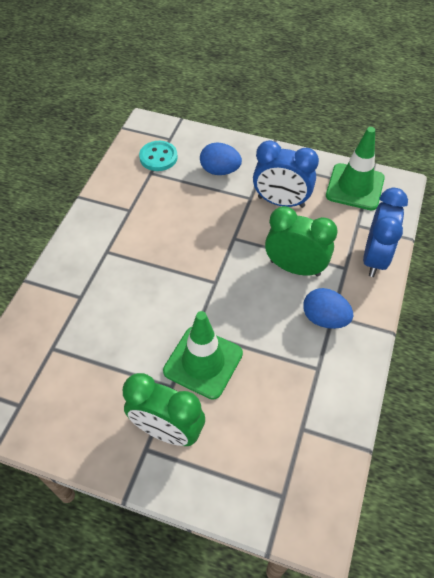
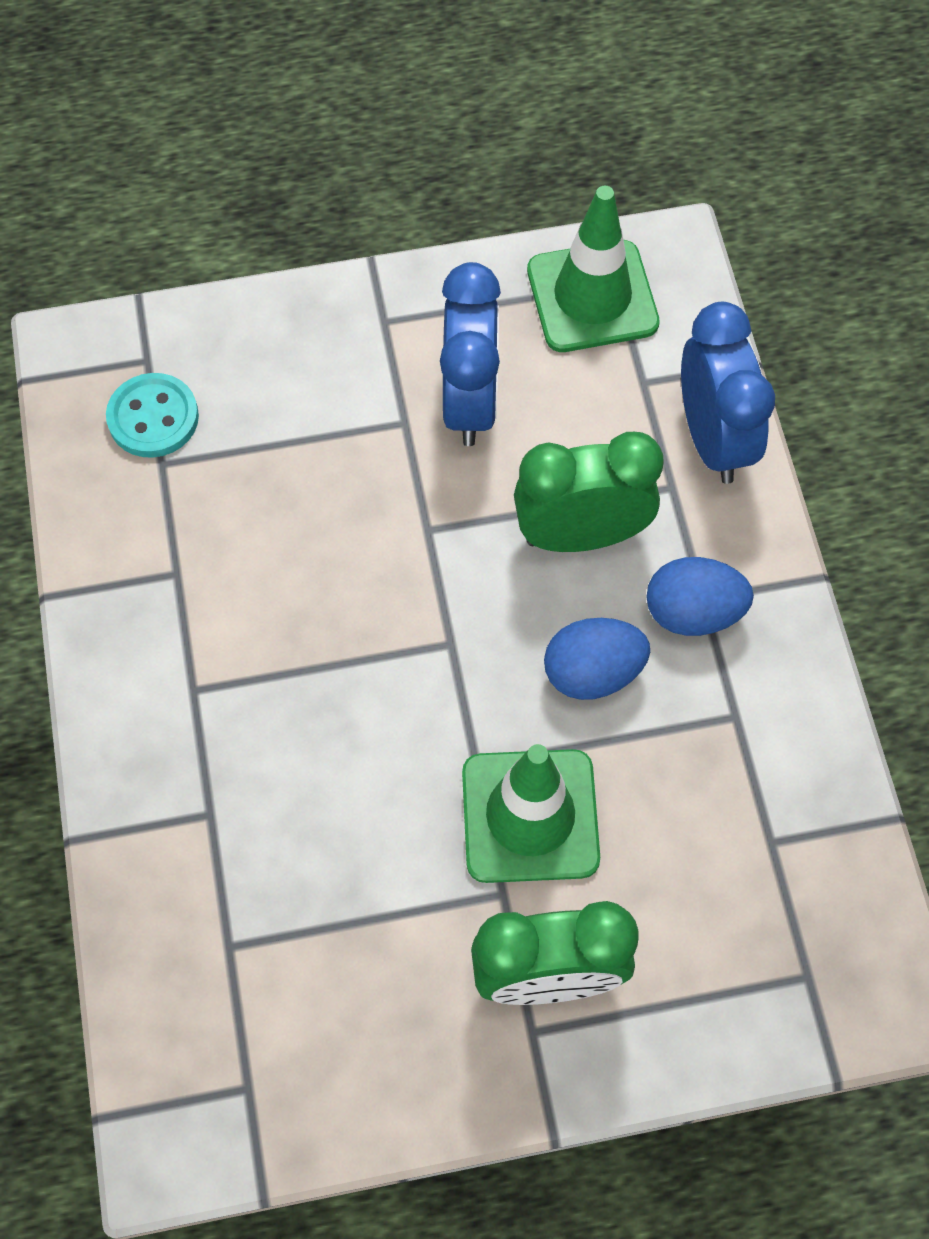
camera: 30 degrees left, 10 degrees up
blue egg [200,143,242,175] -> blue egg moved to [544,618,650,700]
blue clock [253,140,319,208] -> blue clock turned 75 degrees counterclockwise [440,262,501,446]

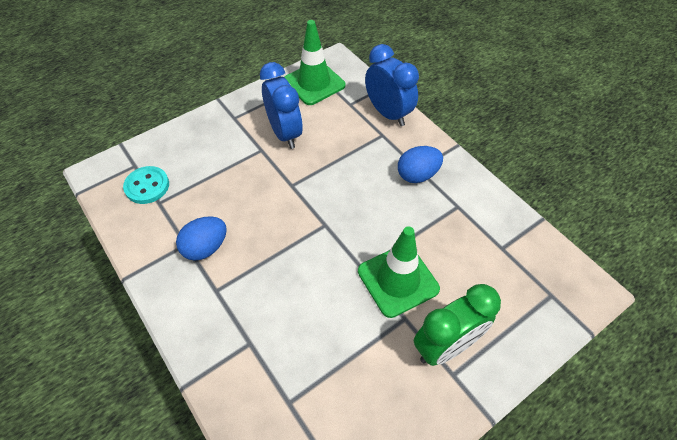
camera: 25 degrees left, 10 degrees down
green clock [514,432,664,552] -> none
blue egg [544,618,650,700] -> blue egg moved to [176,216,227,261]

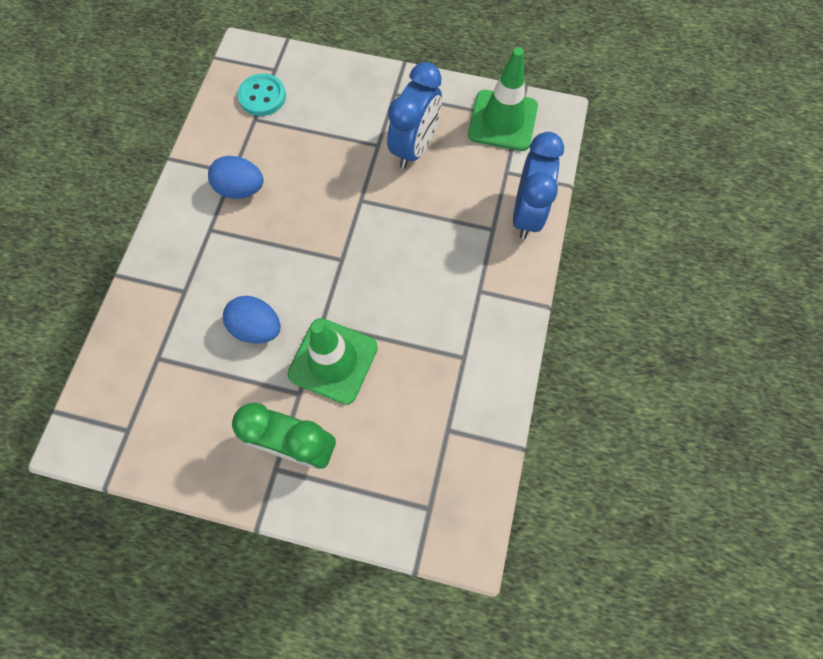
camera: 50 degrees right, 15 degrees up
blue egg [398,146,443,183] -> blue egg moved to [223,296,281,344]

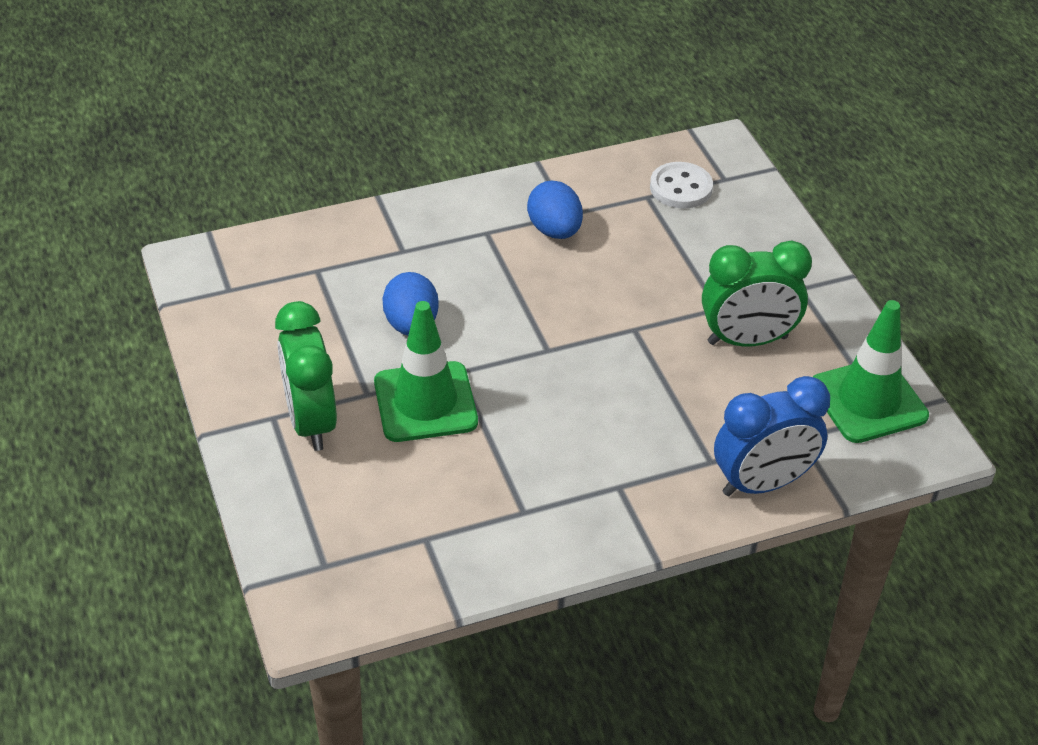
camera: 55 degrees right, 25 degrees down
turquoise button [238,73,286,116] -> white button [650,162,713,208]
blue clock [387,62,442,169] -> green clock [702,241,812,347]

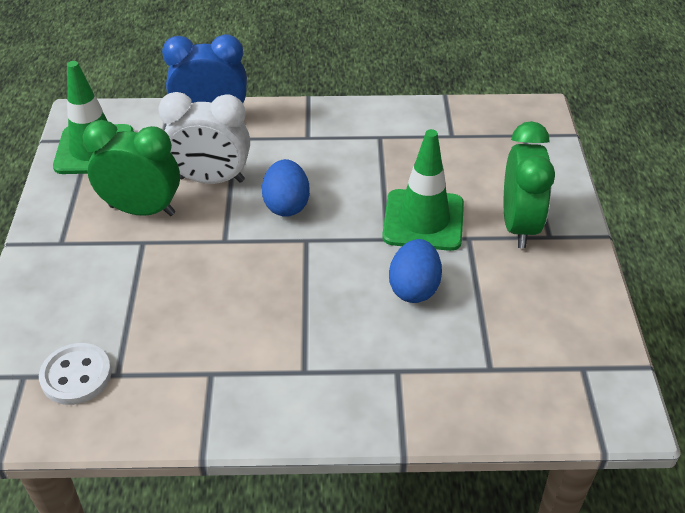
camera: 160 degrees left, 0 degrees up
blue egg [527,181,583,239] -> blue egg moved to [262,159,310,217]
none -> white clock [158,92,250,184]

